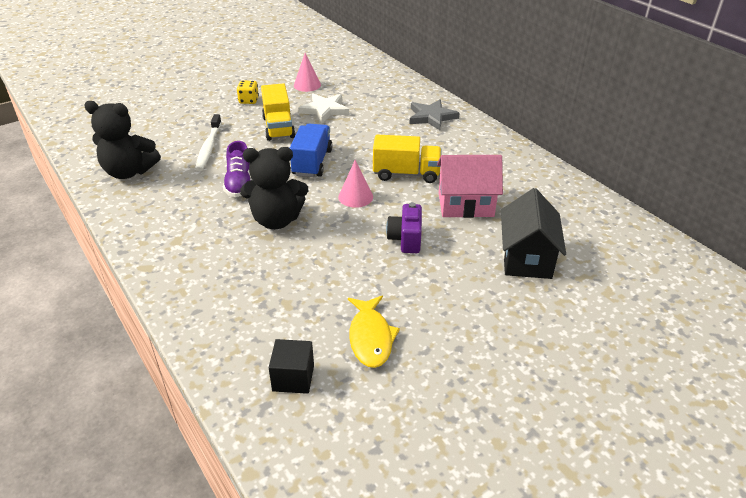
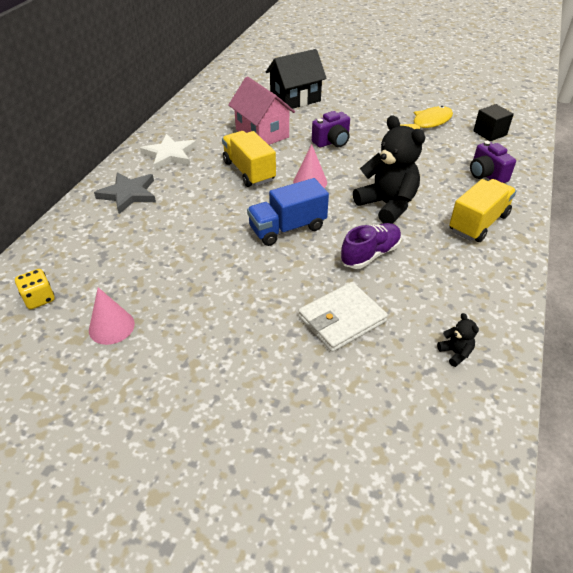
camera: 125 degrees left, 5 degrees up
black teddy bear [84,101,161,179] -> black teddy bear [437,313,479,367], size x0.42
white toothbrush [195,114,222,171] -> white wallet [298,282,388,352]
yellow dice [237,81,259,104] -> yellow dice moved to [15,269,55,309]
yellow truck [261,83,295,141] -> yellow truck moved to [449,179,516,242]
white star [298,93,349,123] -> white star moved to [140,134,197,170]
none -> purple camera [470,141,516,183]

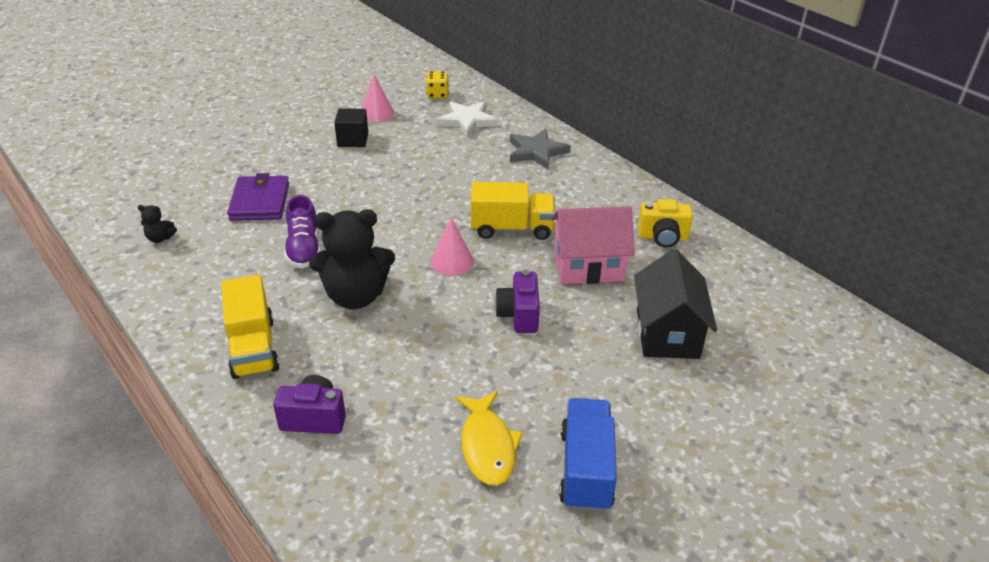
camera: 120 degrees right, 5 degrees down
white star [140,134,197,170] -> white star moved to [437,101,498,138]
blue truck [247,178,329,246] -> blue truck moved to [559,398,617,512]
white wallet [298,282,388,352] -> purple wallet [227,173,289,221]
black cube [473,104,514,141] -> black cube moved to [334,108,368,147]
none -> yellow camera [638,199,693,247]

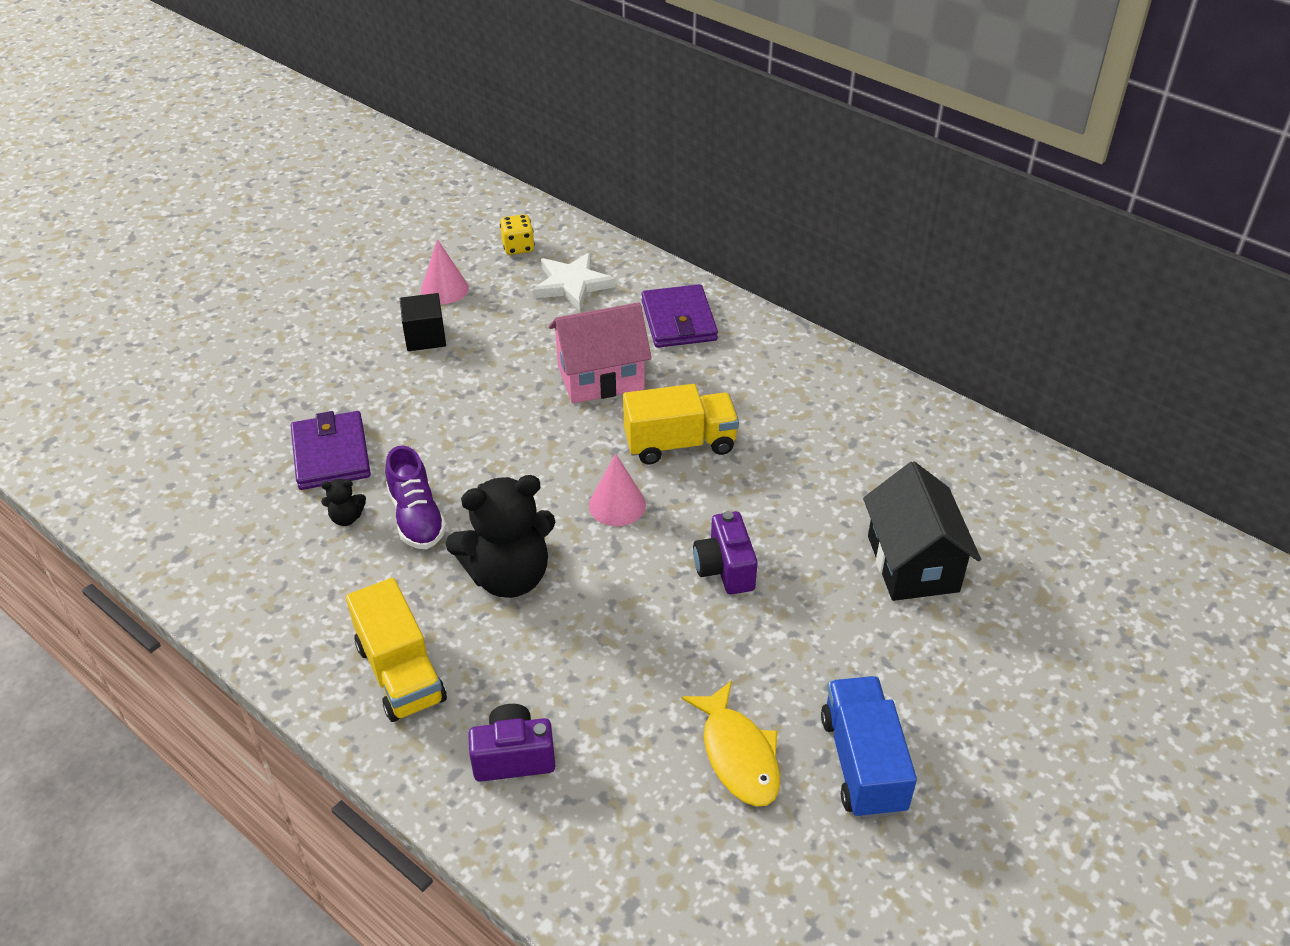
camera: 10 degrees left, 5 degrees up
black teddy bear [137,205,177,243] -> black teddy bear moved to [321,479,366,526]
grey star [510,129,571,169] -> purple wallet [641,284,718,348]
pink house [551,206,635,284] -> pink house moved to [549,302,652,404]
yellow camera [638,199,693,247] -> none

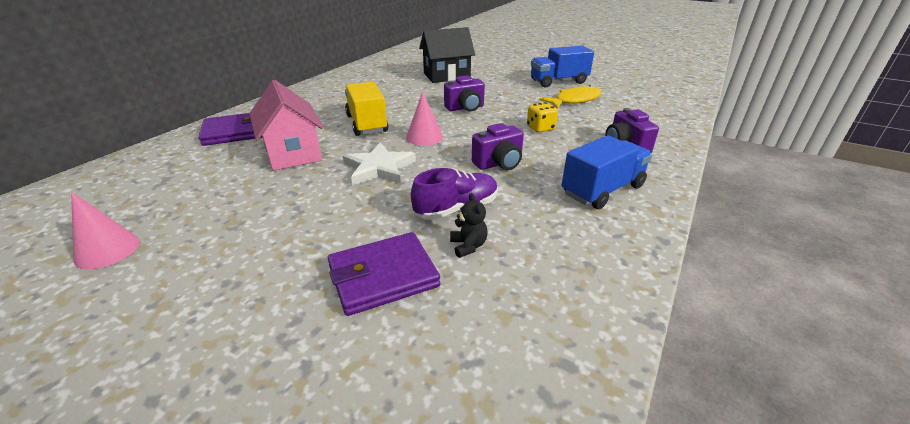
camera: 100 degrees left, 10 degrees down
yellow truck [346,578,447,722] -> blue truck [562,135,652,209]
black cube [400,293,446,351] -> none
black teddy bear [446,475,556,598] -> purple camera [472,123,524,170]
yellow dice [500,214,535,255] -> yellow dice moved to [527,102,558,132]
white star [533,252,616,311] -> white star moved to [343,142,416,186]

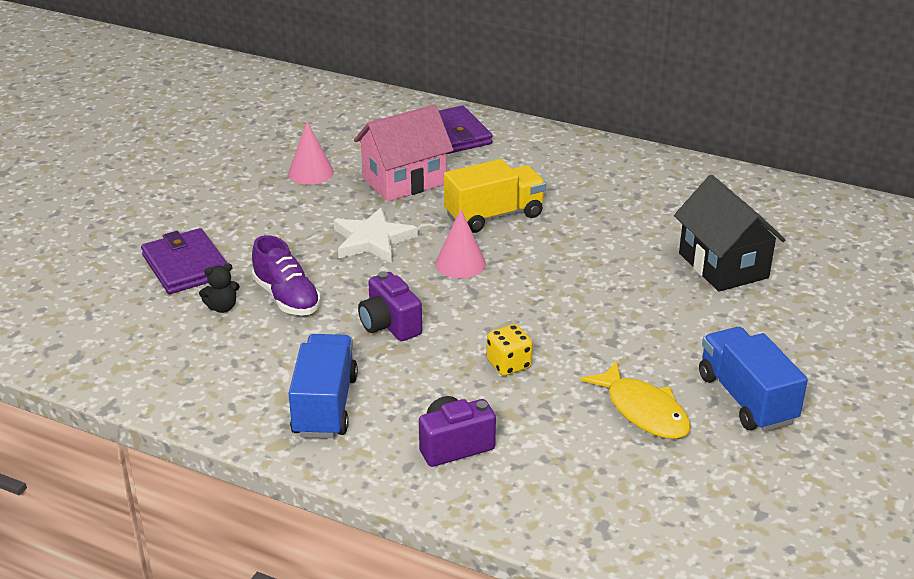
camera: 85 degrees right, 0 degrees up
pink cone [71,192,139,269] -> pink cone moved to [288,122,334,185]
purple camera [444,75,485,112] -> none
blue truck [562,135,652,209] -> blue truck turned 135 degrees counterclockwise [288,334,358,438]

